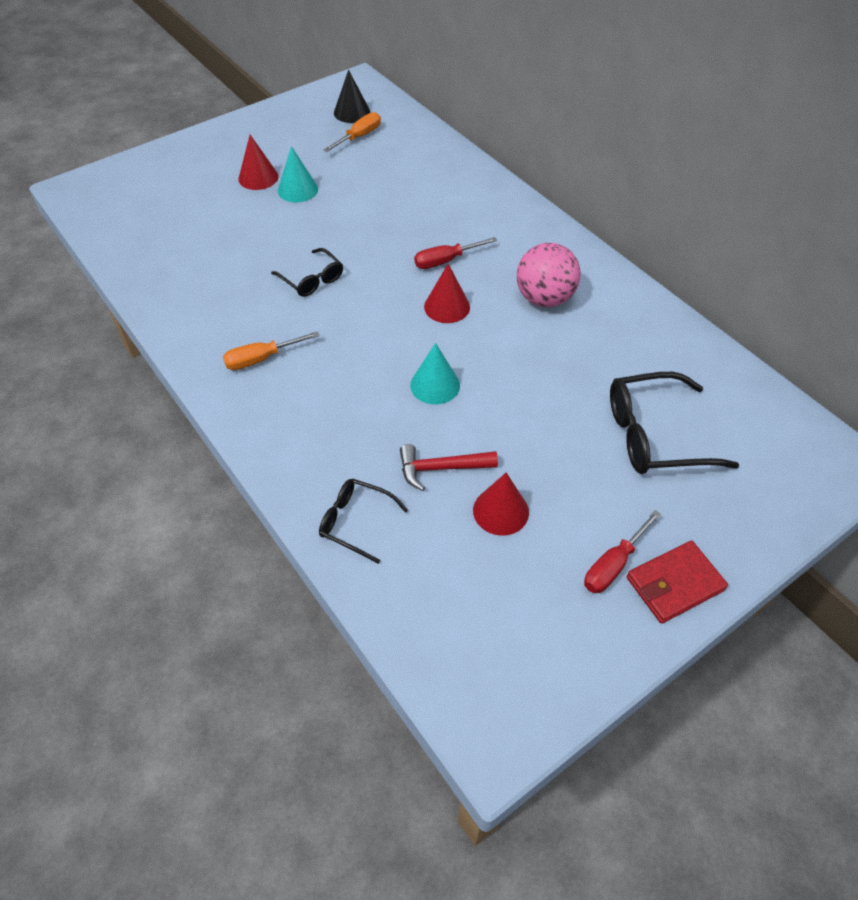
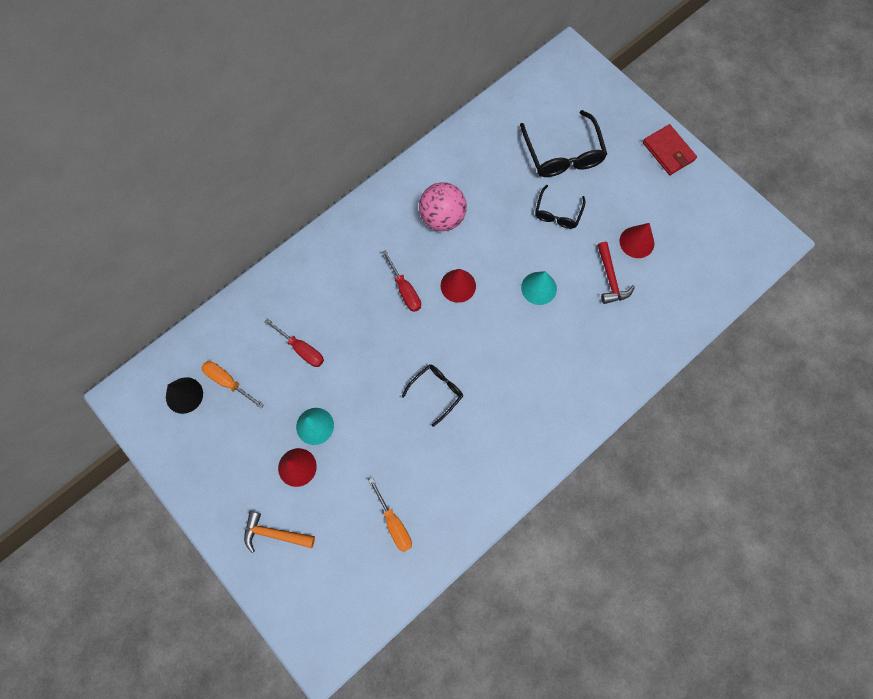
camera: 95 degrees left, 20 degrees up
orange screwdriver [223,331,320,370] -> orange screwdriver moved to [368,478,412,552]
black glasses [319,479,408,564] -> black glasses moved to [535,185,586,229]
red screwdriver [584,510,661,593] -> red screwdriver moved to [264,318,324,367]
none -> orange hammer [244,511,315,553]

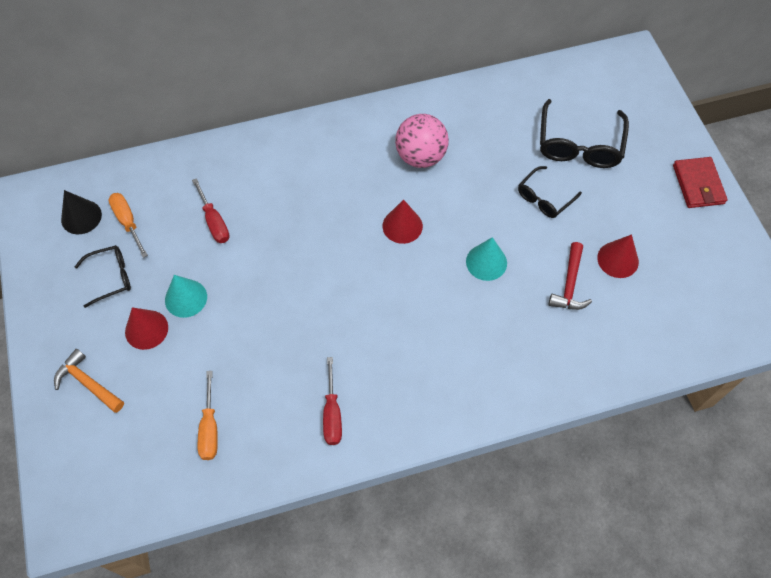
camera: 25 degrees right, 10 degrees down
red screwdriver [382,250,421,312] -> red screwdriver moved to [323,357,342,445]
black glasses [402,364,463,427] -> black glasses moved to [74,245,131,308]

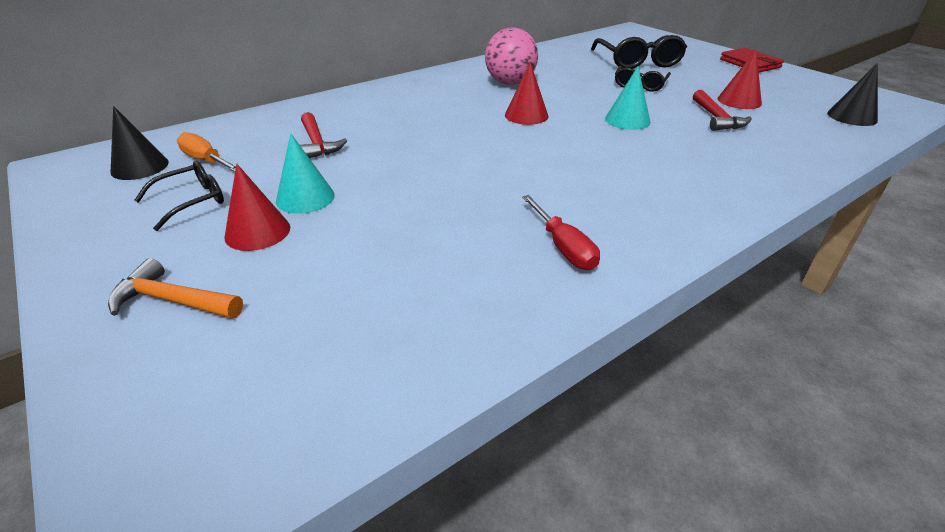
camera: 20 degrees left, 25 degrees down
red screwdriver [192,178,229,243] -> red hammer [300,112,347,158]
orange screwdriver [198,371,218,460] -> none
none -> black cone [827,63,878,126]

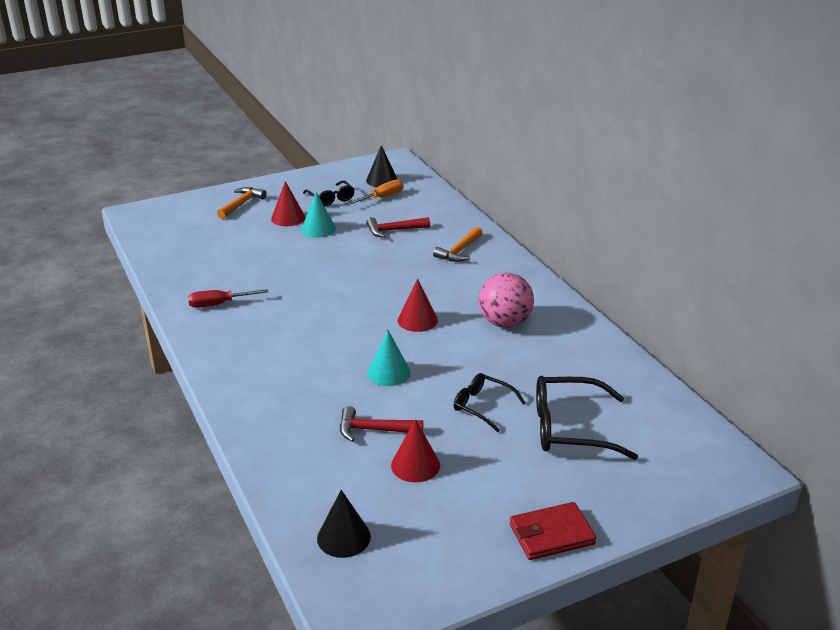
camera: 100 degrees right, 5 degrees down
none -> orange hammer [433,227,482,262]

